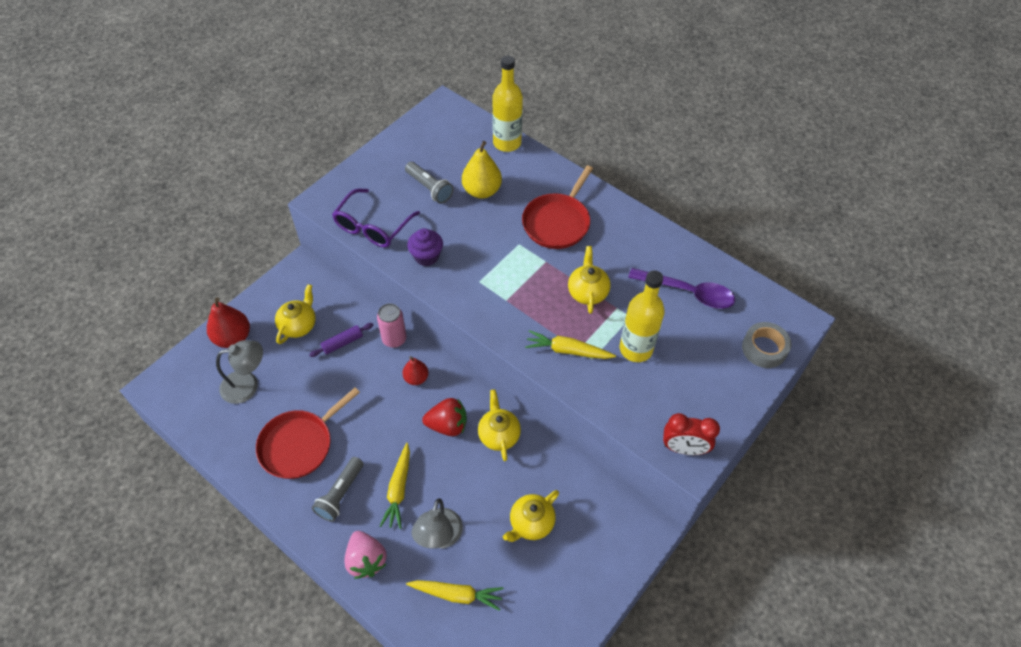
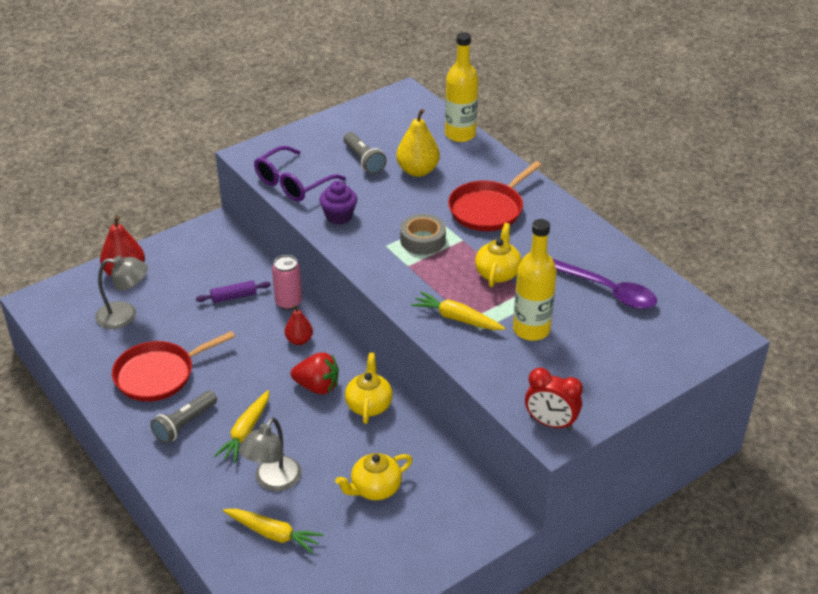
camera: 15 degrees right, 15 degrees down
yellow teapot [275,284,316,344] -> none
pink strawberry [344,531,387,579] -> none
grey tape [742,322,791,368] -> grey tape moved to [400,214,446,255]

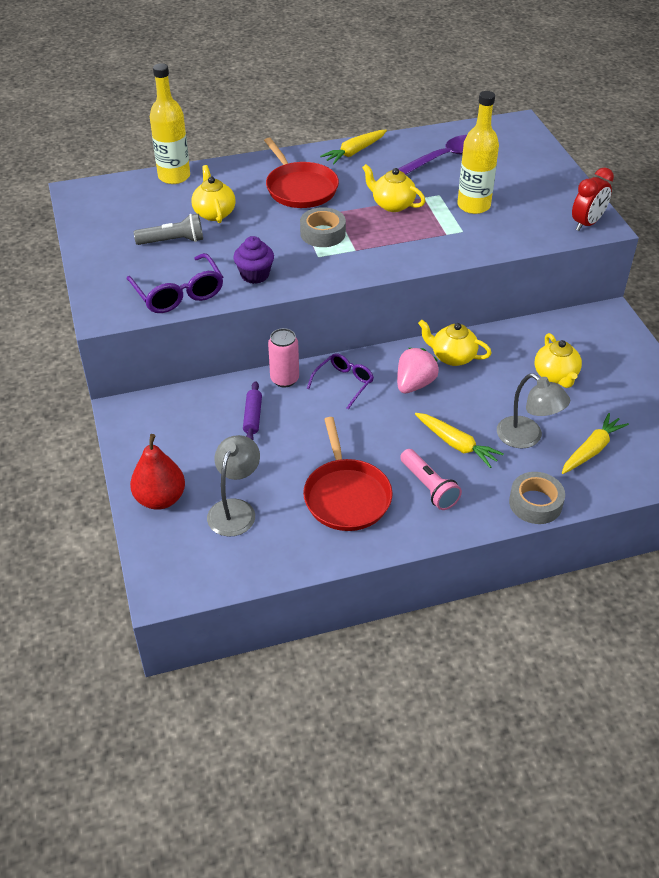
camera: 70 degrees left, 5 degrees up
grey flashlight [150,391,217,444] -> pink flashlight [400,449,462,510]
red pear [285,305,313,345] -> purple glasses [307,353,374,410]
red strawberry [291,352,339,394] -> pink strawberry [397,348,439,393]
yellow pear [396,109,440,177] -> yellow teapot [191,165,236,223]
yellow carrot [411,291,505,330] -> yellow carrot moved to [320,130,387,165]
none -> grey tape [509,472,565,524]

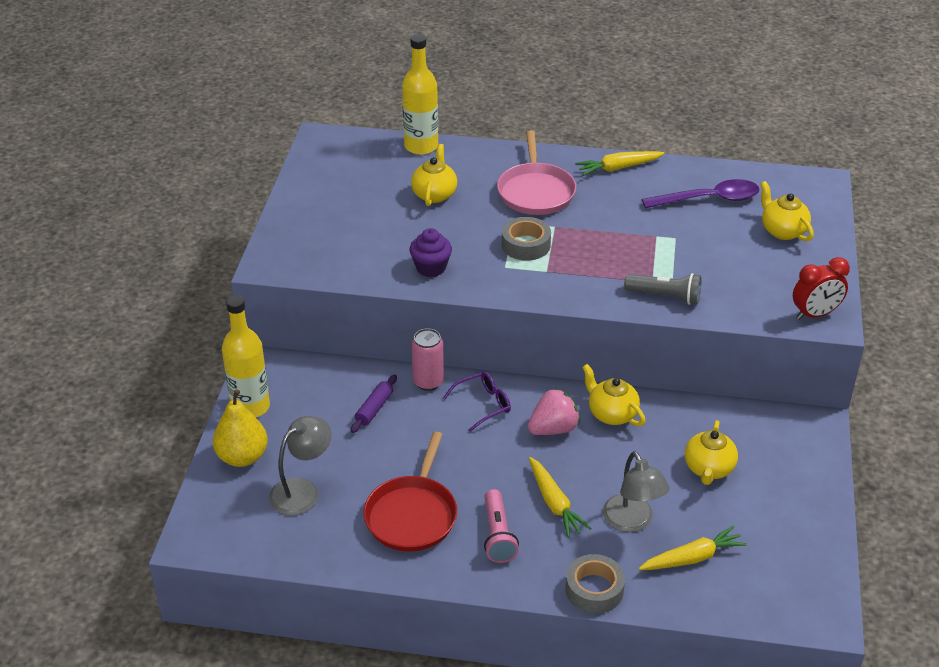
camera: 25 degrees right, 5 degrees down
purple glasses [127,253,223,313] -> none
red pear [130,434,185,510] -> yellow pear [213,389,268,467]
grey flashlight [134,214,203,245] -> grey flashlight moved to [624,273,701,305]
red pan [264,138,339,208] -> pink pan [497,130,576,215]
yellow teapot [362,164,425,212] -> yellow teapot moved to [760,181,814,241]
yellow bottle [457,91,499,214] -> yellow bottle moved to [222,295,270,417]

